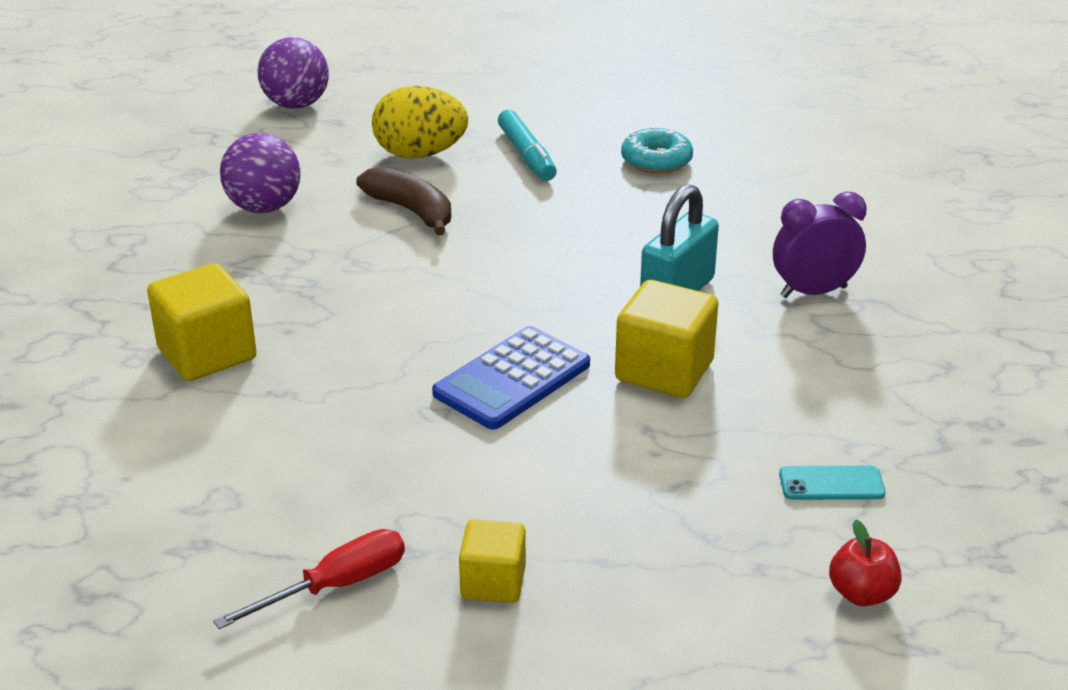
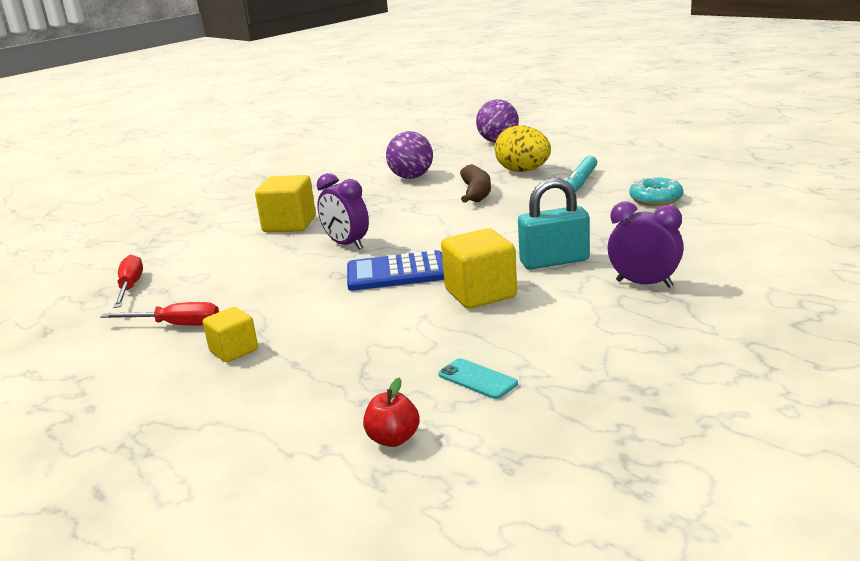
camera: 45 degrees right, 10 degrees down
none -> red screwdriver [113,255,143,308]
none -> purple clock [317,173,369,250]

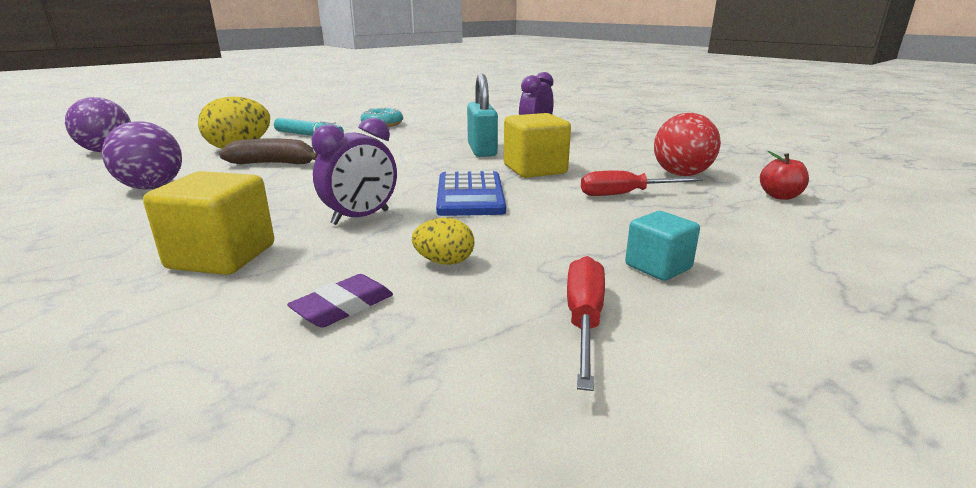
camera: 90 degrees left, 0 degrees up
red screwdriver [113,255,143,308] -> red screwdriver moved to [581,171,703,196]
yellow cube [203,307,258,362] -> turquoise cube [625,211,700,281]
turquoise phone [438,358,518,399] -> red ball [654,113,721,176]
none -> purple eraser [287,274,393,328]
none -> yellow egg [412,218,474,265]

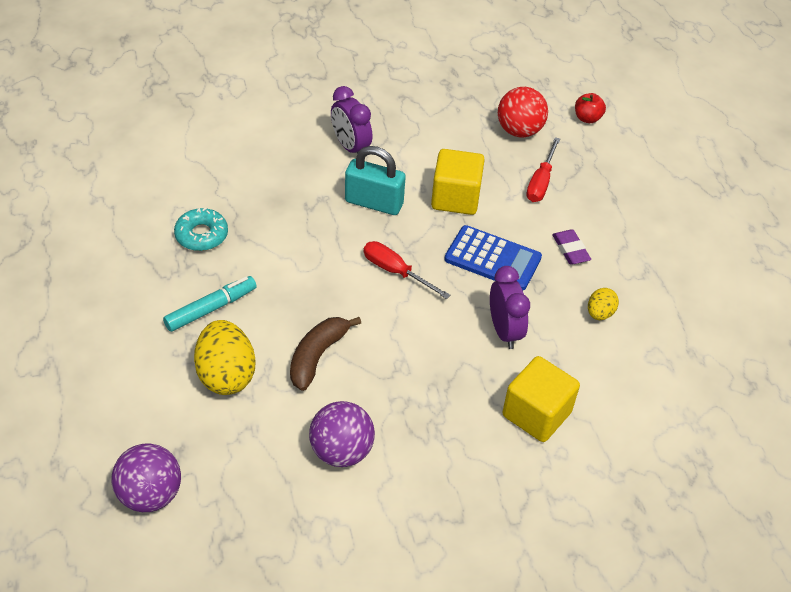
camera: 65 degrees left, 25 degrees up
purple eraser [287,274,393,328] -> purple eraser moved to [552,229,591,265]
red screwdriver [567,256,605,391] -> red screwdriver moved to [364,241,451,299]
turquoise cube [625,211,700,281] -> none

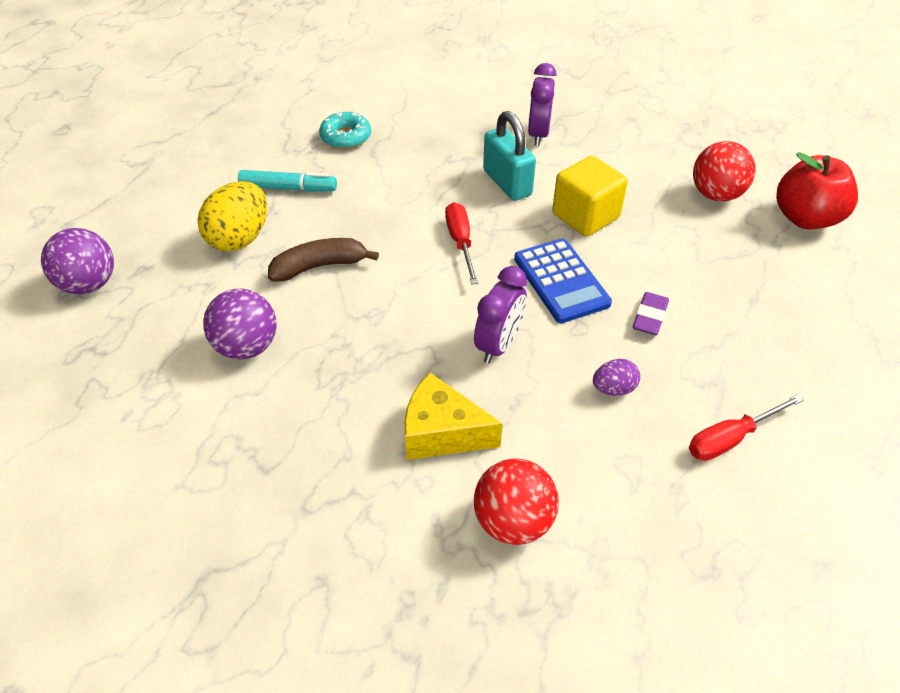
camera: 45 degrees right, 0 degrees up
yellow cube [503,356,580,442] -> yellow cheese [404,373,503,460]
red screwdriver [526,137,560,202] -> red screwdriver moved to [689,394,803,461]
red apple [575,93,606,123] -> red apple [776,152,858,229], size x1.96
yellow egg [588,288,619,320] -> purple egg [593,359,640,396]
none -> red ball [474,459,559,545]

